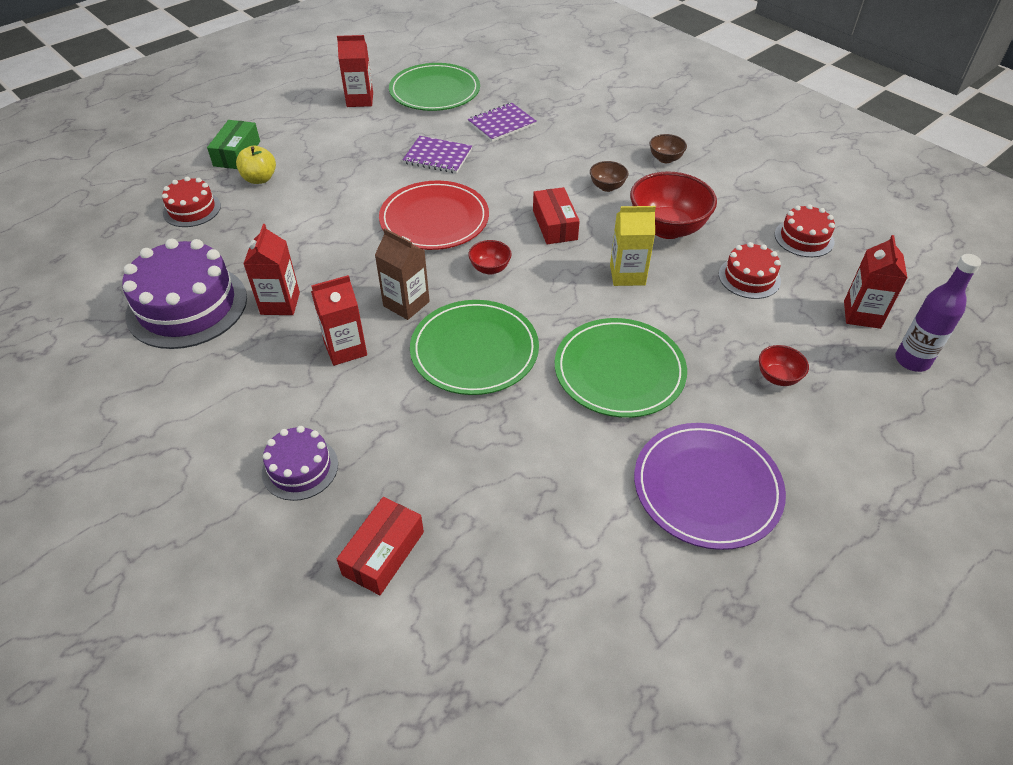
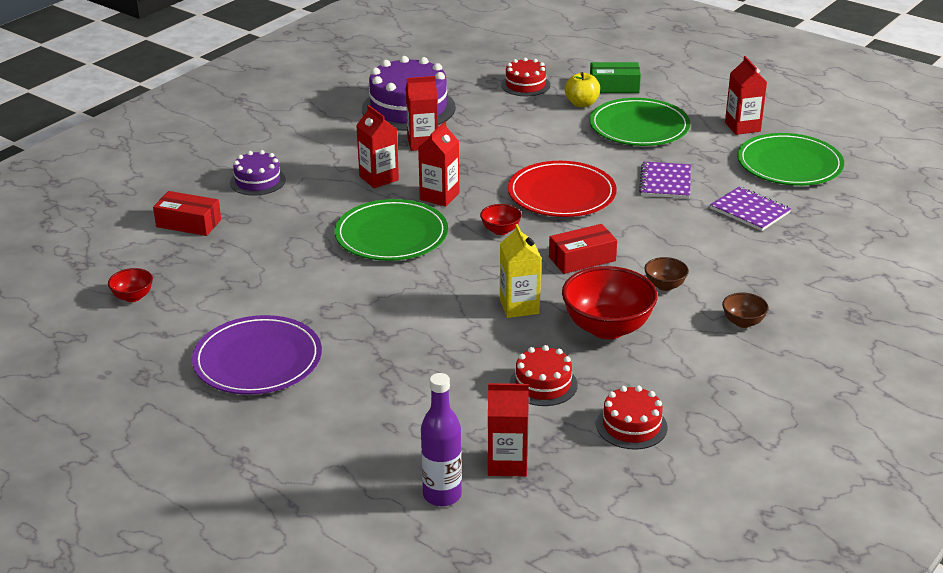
camera: 80 degrees right, 15 degrees down
brown carton [375,228,430,320] -> red carton [418,121,459,207]
green plate [555,318,687,418] -> green plate moved to [589,98,690,146]
red bowl [759,345,809,386] -> red bowl moved to [108,268,153,302]

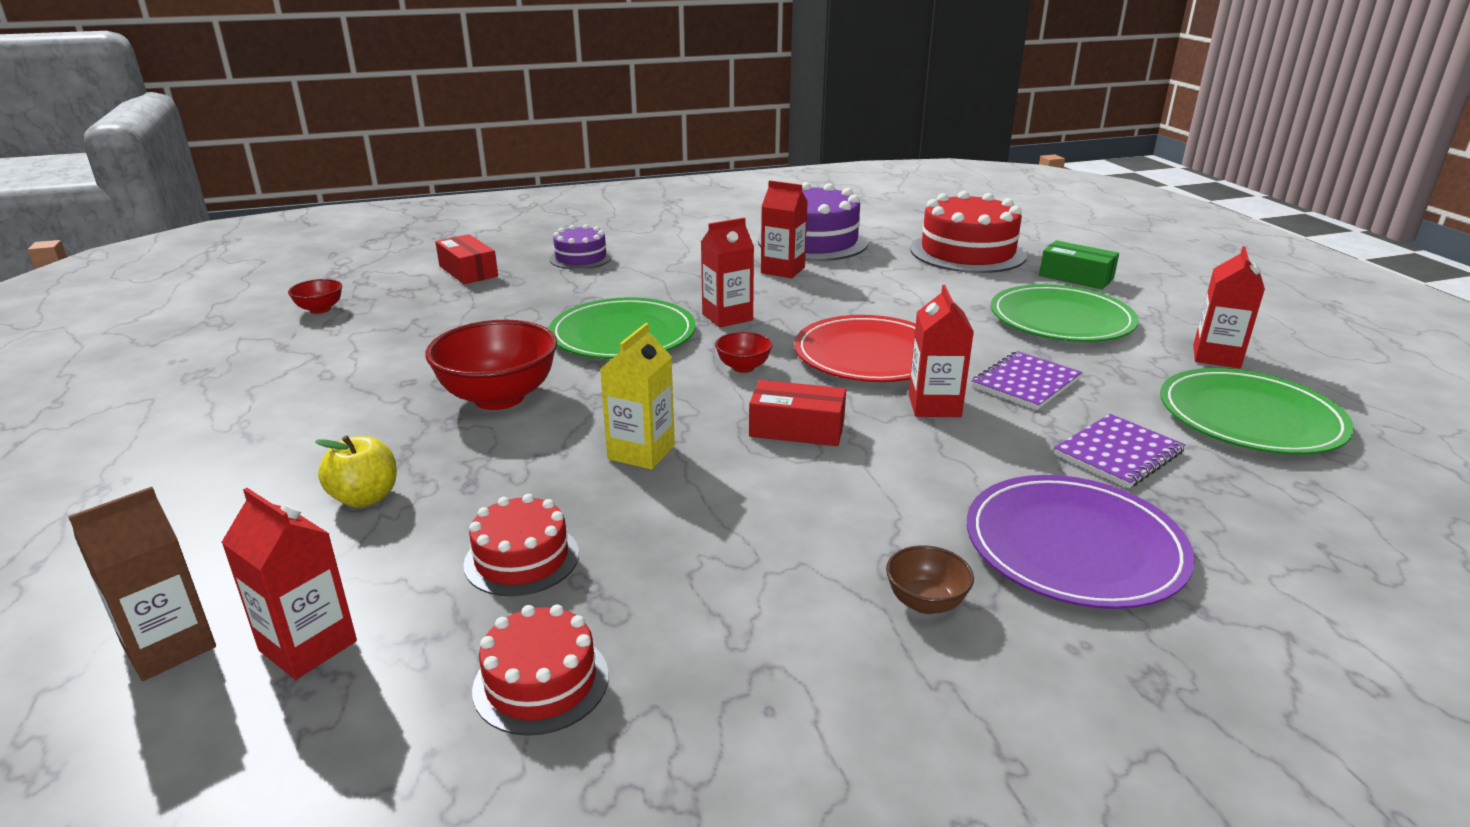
camera: 35 degrees right, 5 degrees down
purple plate [192,315,322,395] -> purple plate moved to [967,475,1195,609]
red carton [356,105,399,188] -> red carton moved to [908,285,974,417]
purple bottle [421,373,462,506] -> brown carton [68,487,216,681]
red cake [501,57,550,96] -> red cake [910,191,1027,273], size x1.85
red bowl [562,266,658,339] -> red bowl moved to [425,320,557,410]
yellow apple [565,72,600,107] -> yellow apple moved to [315,436,397,508]
brown bowl [644,257,689,291] -> none
purple notebook [710,187,791,231] -> purple notebook turned 60 degrees clockwise [1054,414,1185,488]

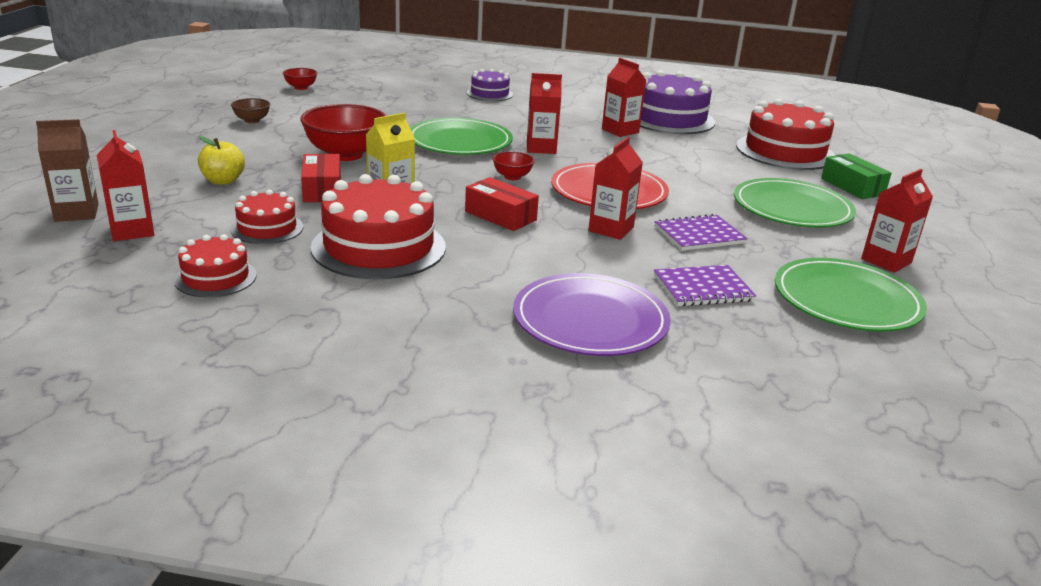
camera: 25 degrees right, 0 degrees up
red box [435,234,498,284] -> red box moved to [301,154,341,202]
brown bowl [886,545,974,614] -> brown bowl moved to [231,98,270,123]
none -> red cake [311,174,446,279]

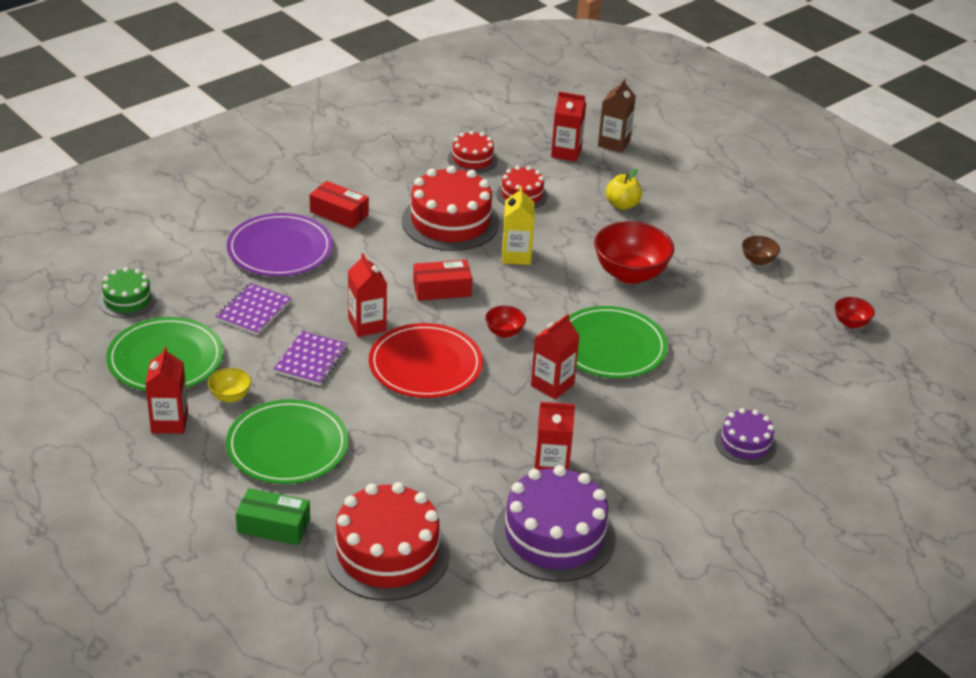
camera: 130 degrees right, 10 degrees up
red box [301,154,341,202] -> red box moved to [310,181,369,229]
none -> green cake [98,267,157,318]
none -> yellow bowl [208,368,251,402]

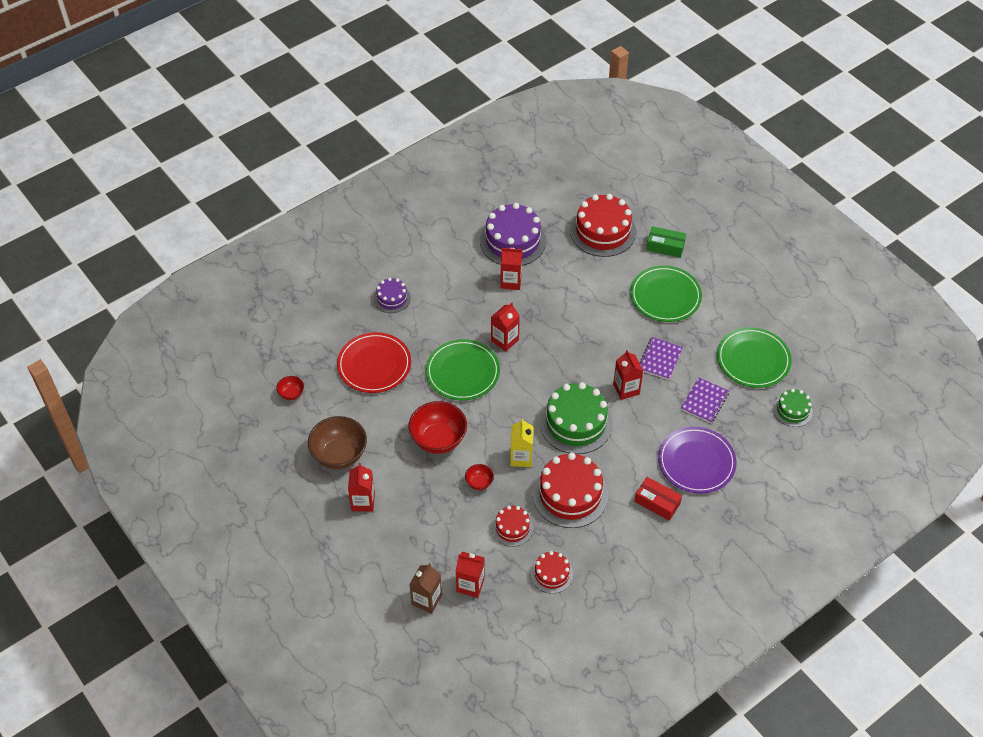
camera: 175 degrees left, 15 degrees up
red carton [145,346,188,434] -> red carton moved to [348,463,375,512]
yellow bowl [208,368,251,402] -> none
red plate [369,323,483,398] -> red plate moved to [337,332,411,393]
red box [413,260,473,301] -> green cake [540,382,613,454]
red bowl [485,306,526,338] -> red bowl moved to [465,464,494,490]
yellow apple [606,169,642,210] -> none
brown bowl [742,236,780,265] -> brown bowl [308,416,367,469], size x2.06

